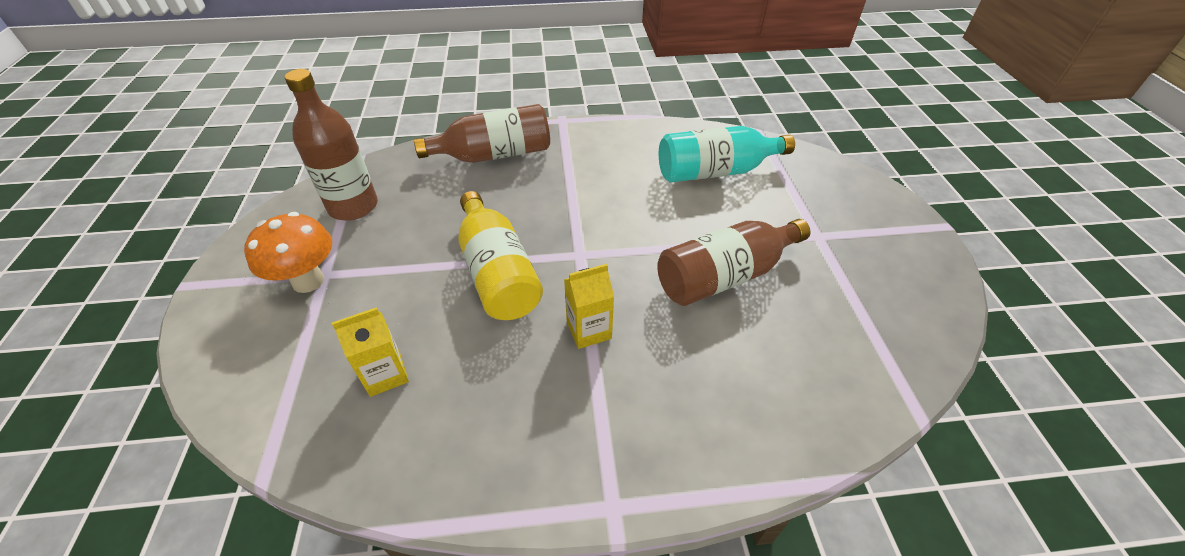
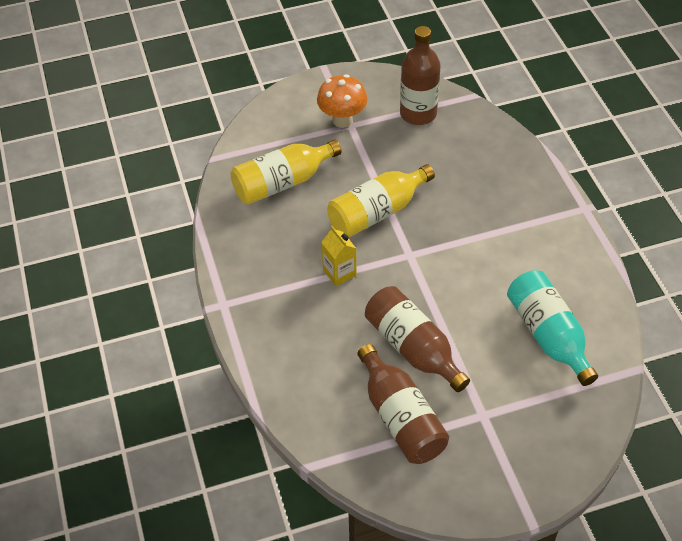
camera: 80 degrees right, 5 degrees up
yellow carton [332,307,409,397] -> yellow bottle [231,140,341,204]
brown bottle [414,104,550,163] -> brown bottle moved to [357,344,449,464]

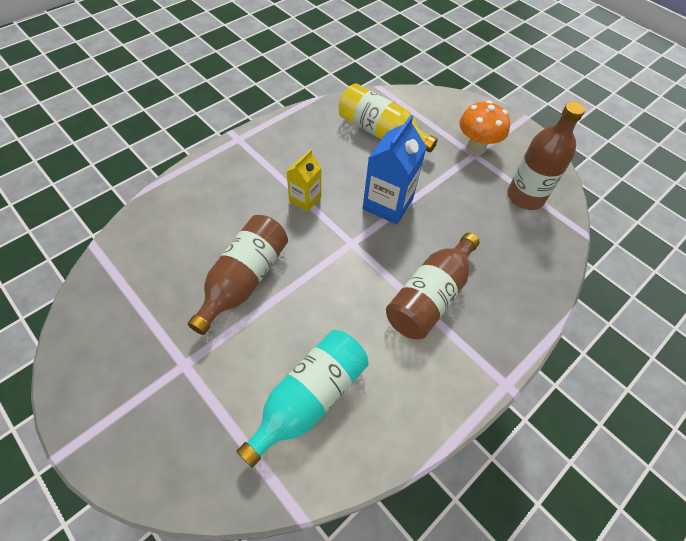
camera: 60 degrees right, 5 degrees up
yellow bottle [327,164,435,237] -> blue carton [363,115,427,224]
brown bottle [357,344,449,464] -> brown bottle moved to [386,233,480,339]

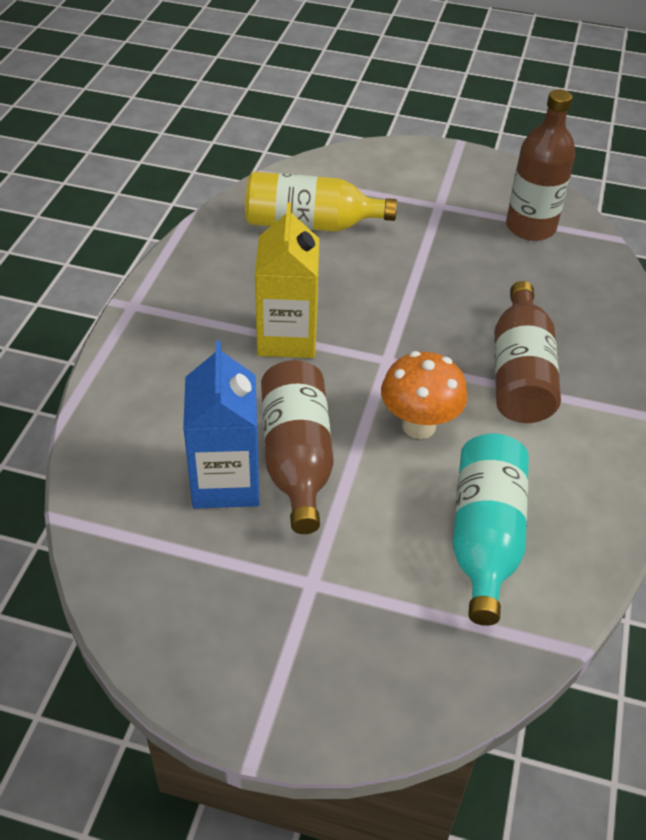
camera: 30 degrees left, 10 degrees down
yellow carton [287,149,322,212] -> yellow carton [255,202,319,358], size x1.67
blue carton [363,115,427,224] -> blue carton moved to [183,341,259,509]
orange mushroom [459,100,510,155] -> orange mushroom moved to [381,351,468,439]

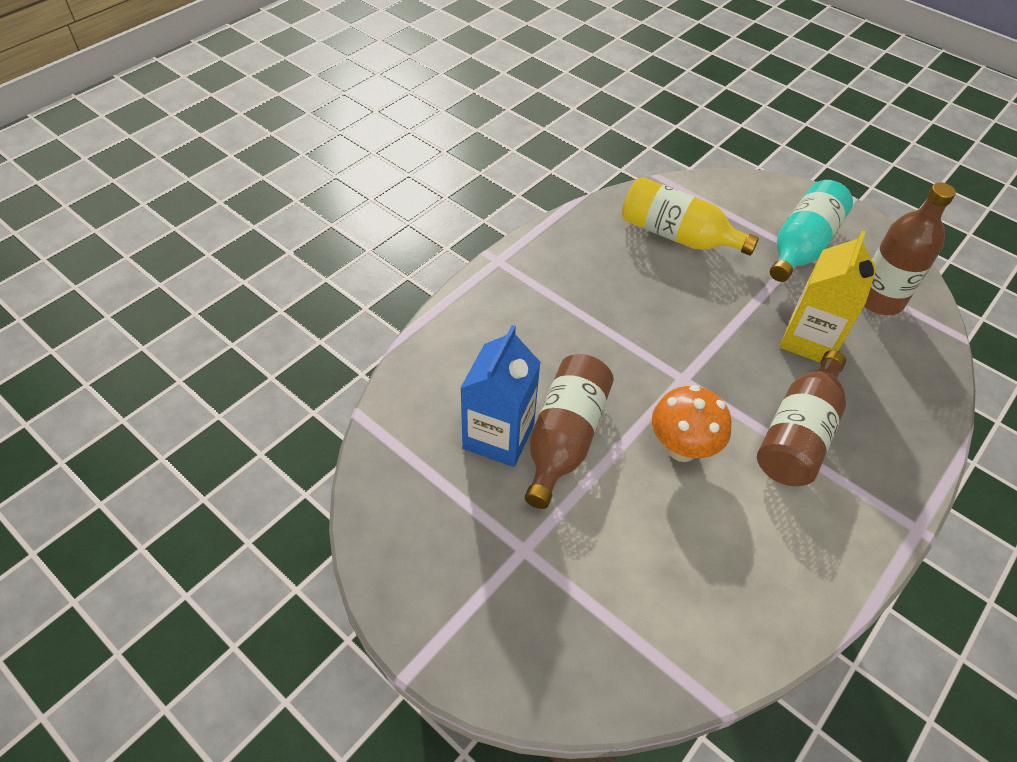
camera: 25 degrees right, 5 degrees up
yellow carton [255,202,319,358] -> yellow carton moved to [780,231,877,363]
turquoise bottle [452,433,529,626] -> turquoise bottle moved to [770,180,853,282]

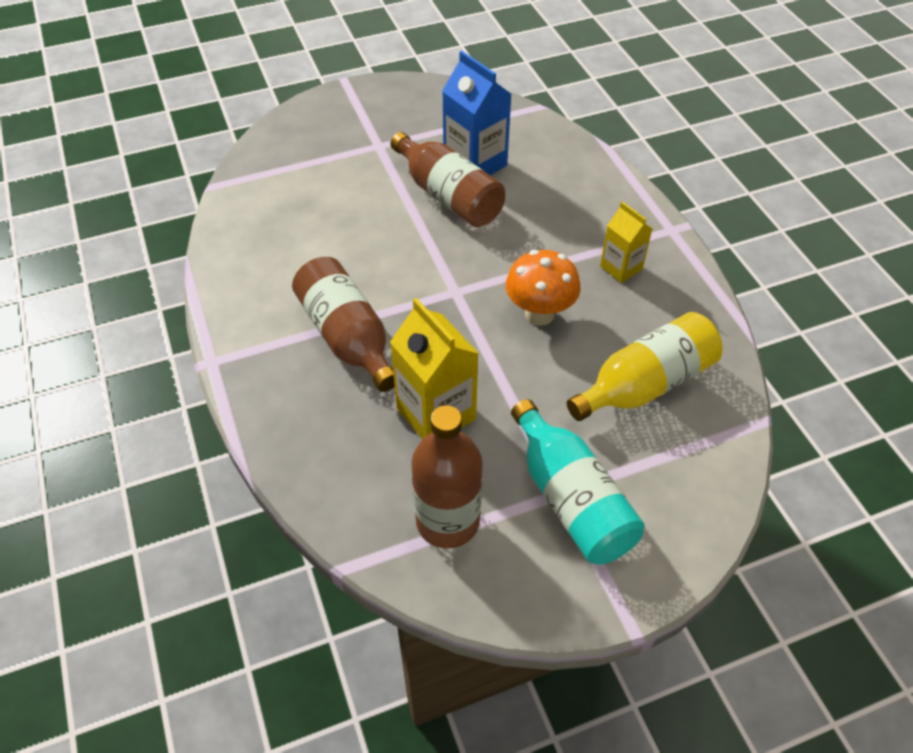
camera: 120 degrees right, 0 degrees up
orange mushroom [652,385,732,462] -> orange mushroom moved to [506,250,581,326]
none -> yellow carton [600,202,652,283]

